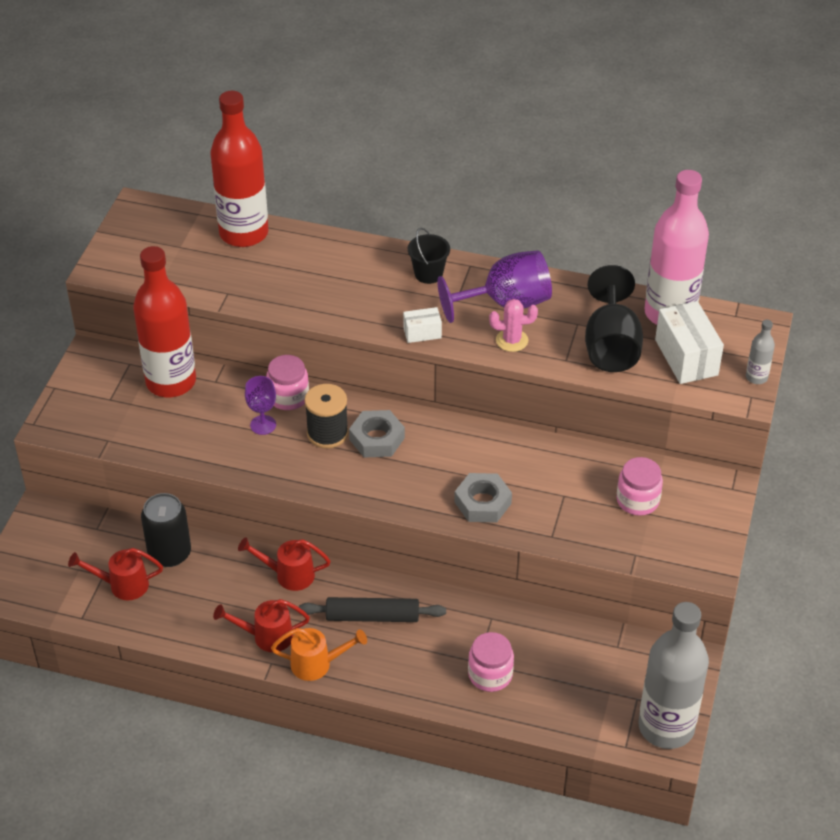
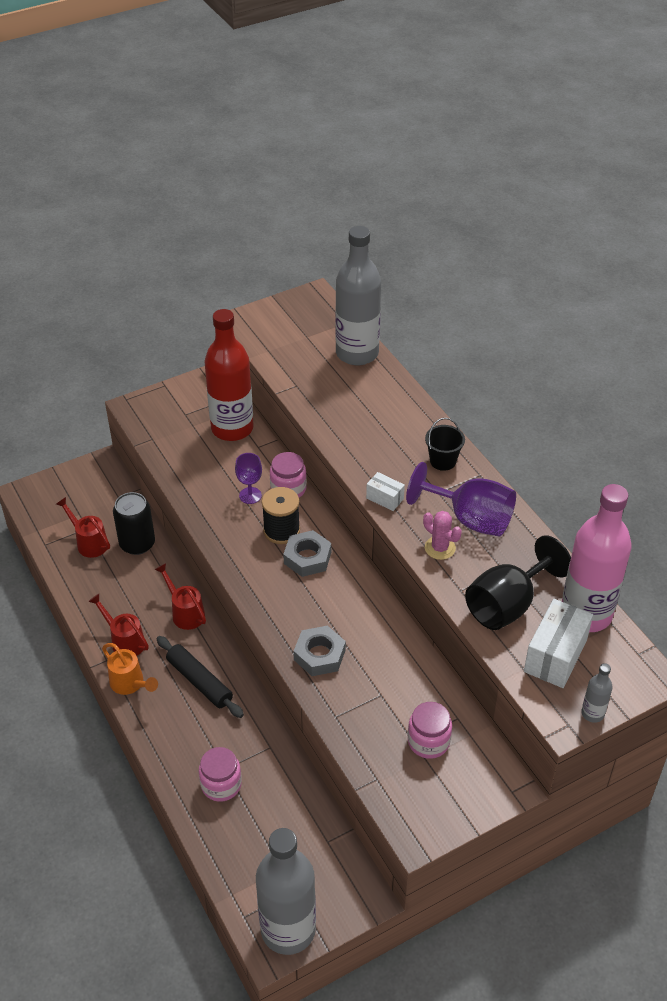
camera: 45 degrees right, 0 degrees up
red bottle [210,91,269,247] -> grey bottle [335,226,381,365]

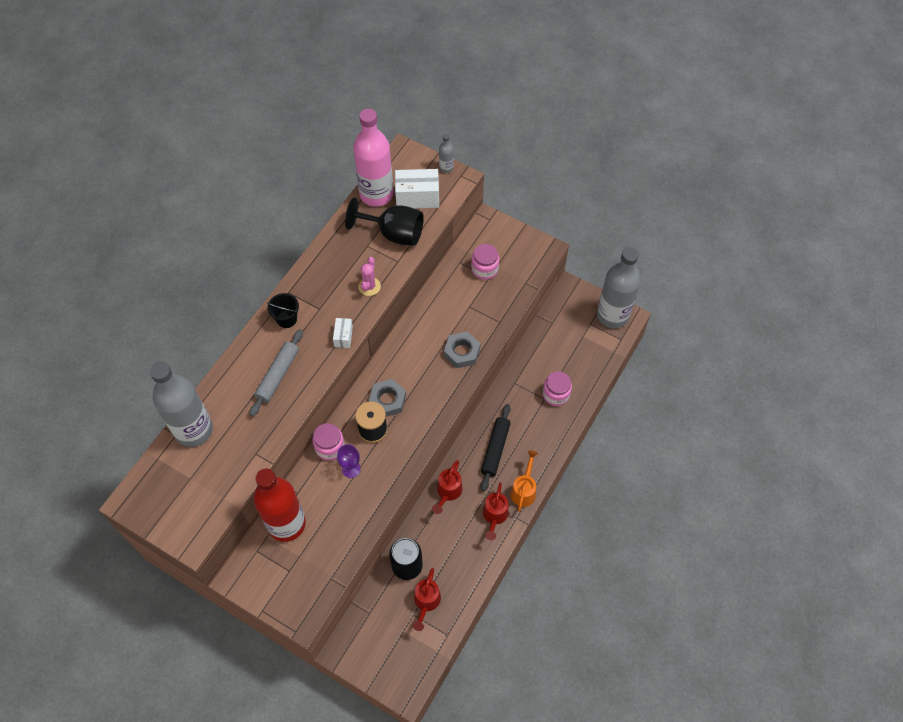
camera: 120 degrees left, 15 degrees up
purple goblet [406,462,516,537] -> none
none -> grey rolling pin [250,329,303,416]

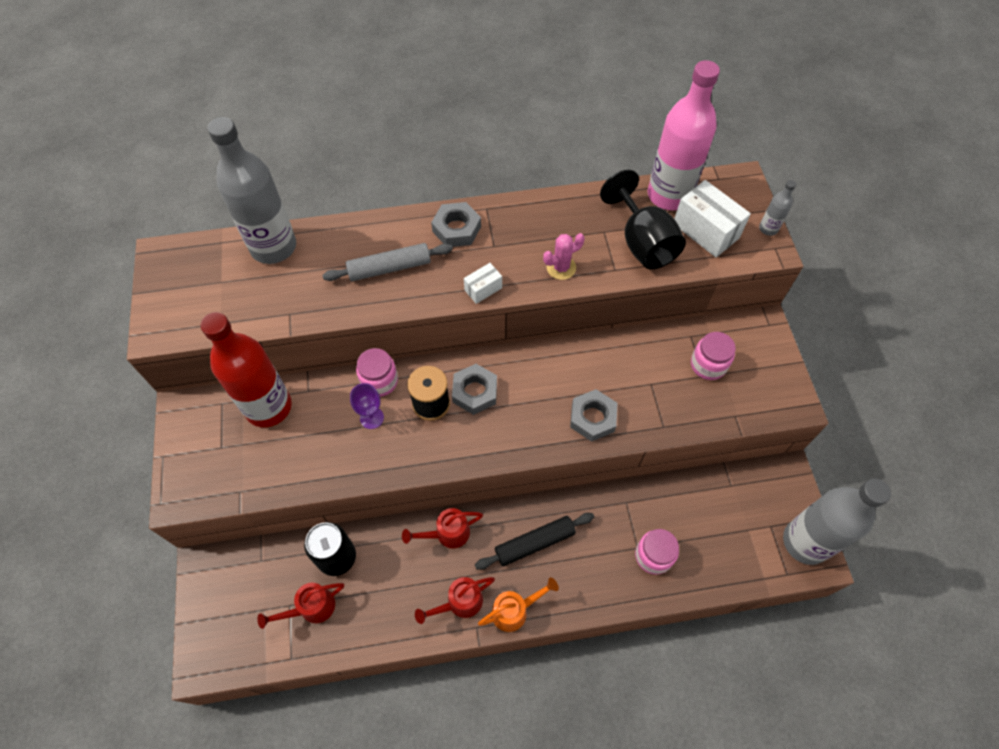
camera: 50 degrees right, 0 degrees up
black bucket [267,293,299,328] -> grey nut [431,202,481,247]

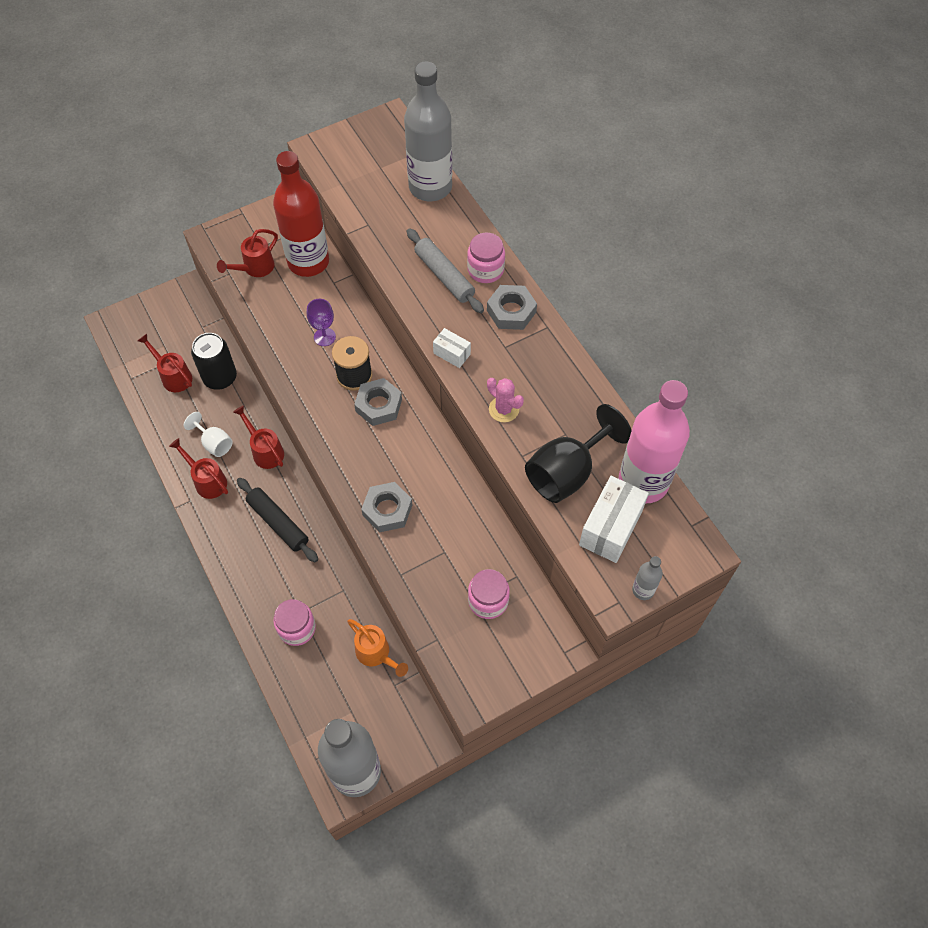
camera: 70 degrees right, 0 degrees up
pink jar [356,348,398,397] -> pink jar moved to [467,233,505,283]
orange watering can [478,578,559,632] -> orange watering can moved to [347,619,408,677]
none -> white goblet [184,412,233,457]
none -> red watering can [217,229,278,277]

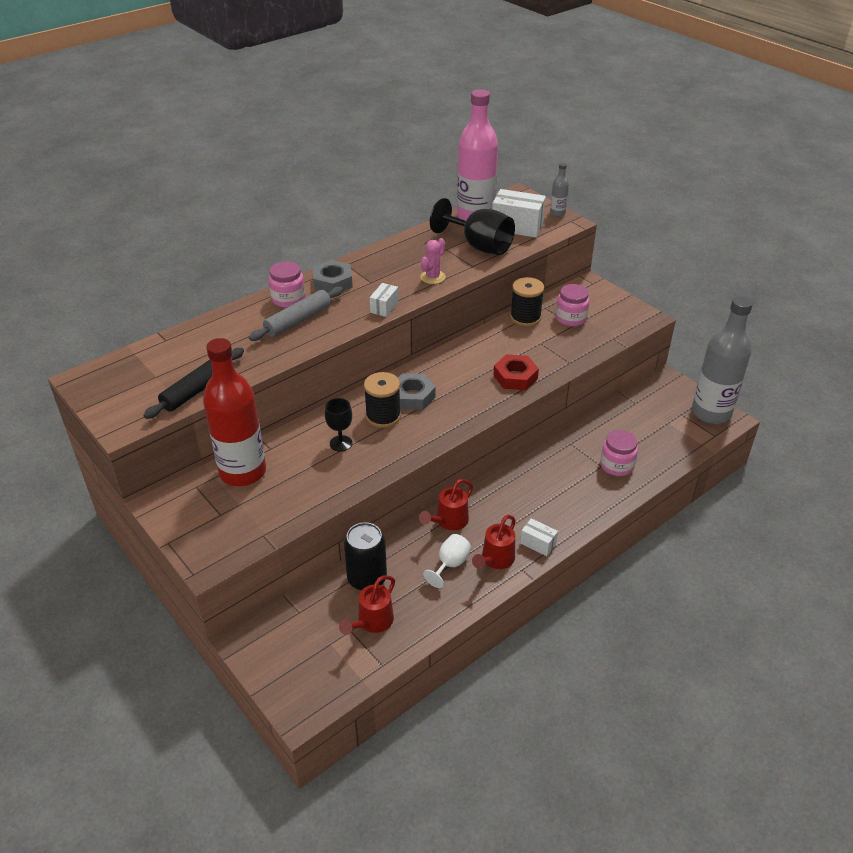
camera: 100 degrees left, 20 degrees down
red watering can [217,229,278,277] -> none
black rolling pin [237,478,318,562] -> black rolling pin moved to [143,348,244,419]
purple goblet [307,299,336,346] -> black goblet [325,398,352,452]
orange watering can [347,619,408,677] -> none
grey nut [361,482,412,533] -> red nut [493,354,539,390]
grey bottle [404,61,452,201] -> none
none -> black spool [510,277,544,327]
none -> white box [520,518,558,556]

